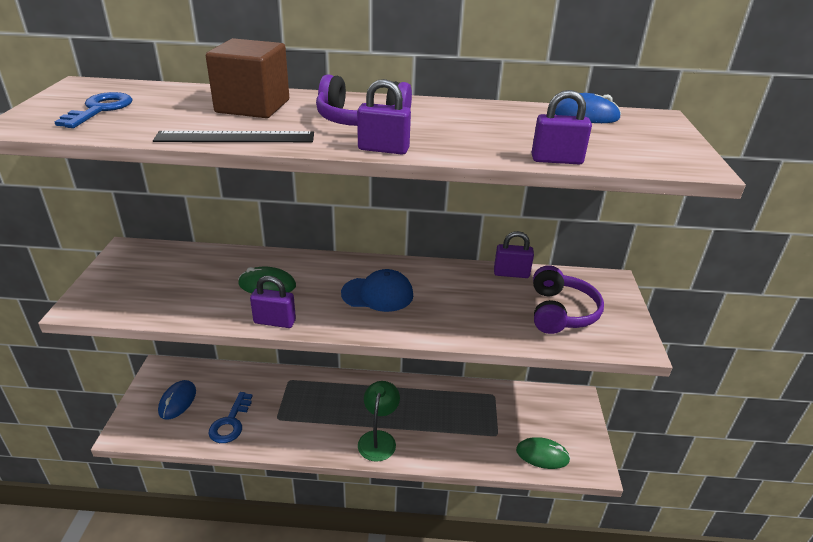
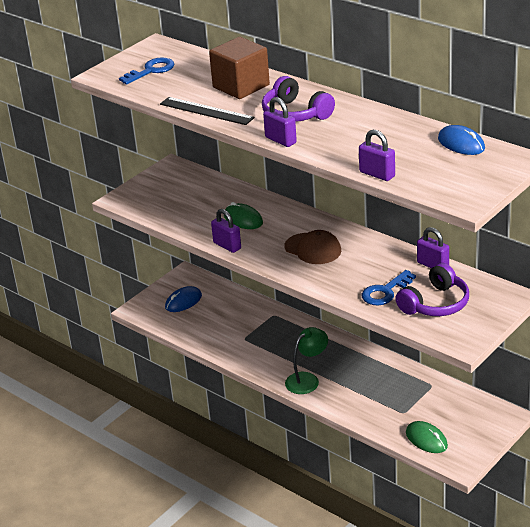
camera: 40 degrees right, 0 degrees up
blue key [209,392,252,443] -> blue key moved to [362,270,416,305]
blue cap [341,269,413,312] -> brown cap [284,230,341,264]

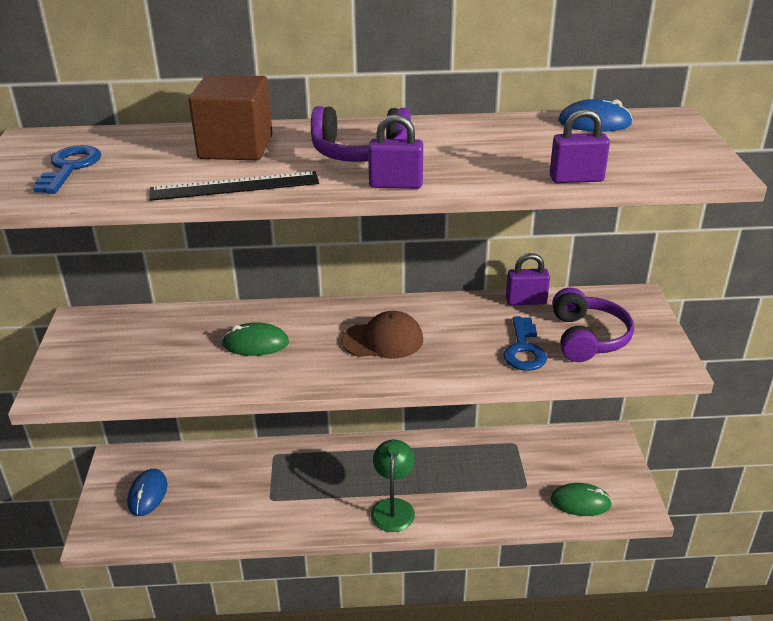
camera: 45 degrees left, 0 degrees up
purple padlock [211,209,241,253] -> none

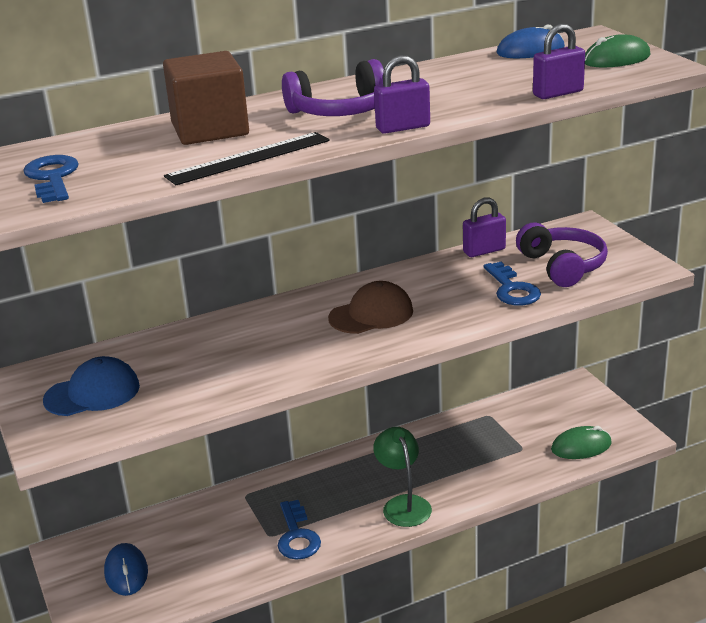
camera: 20 degrees left, 5 degrees down
green mouse [222,322,289,356] -> green mouse moved to [585,34,650,68]
none -> blue cap [43,356,140,416]
none -> blue key [278,500,321,560]

